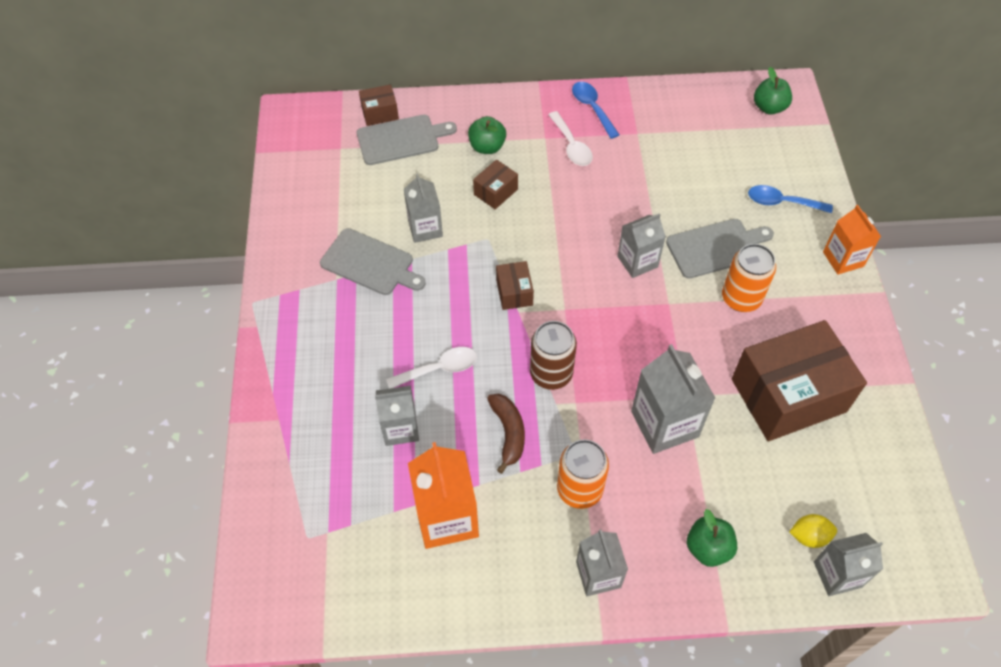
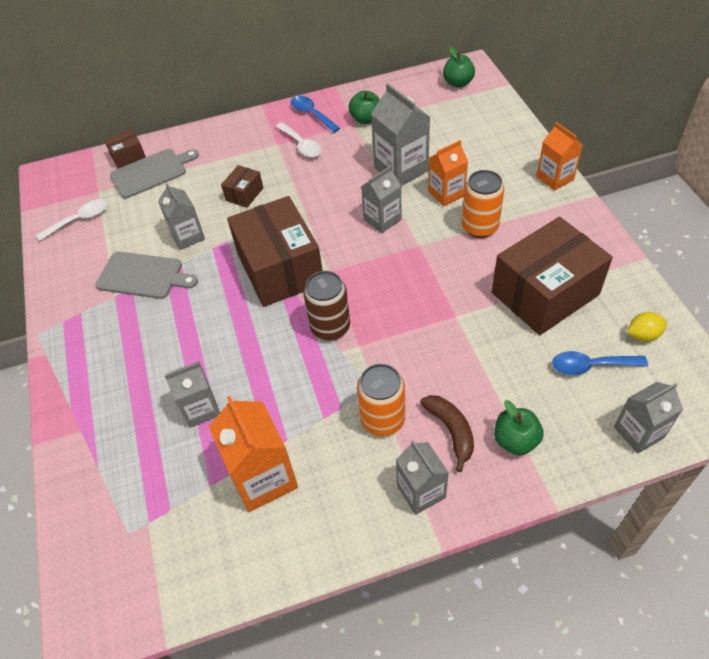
camera: 10 degrees left, 5 degrees down
white spoon [386,347,477,389] -> white spoon moved to [36,199,108,241]
green apple [468,116,506,154] -> green apple moved to [349,91,380,124]
brown banana [487,394,525,474] -> brown banana moved to [420,395,474,472]
brown box [496,261,534,310] -> brown box [227,196,323,307], size x2.27
grey carton [631,344,715,454] -> grey carton moved to [371,83,430,186]
grey cutting board [666,219,774,279] -> orange carton [428,140,468,206]
blue spoon [748,185,833,213] -> blue spoon moved to [552,351,648,375]
yellow lemon [789,514,837,548] -> yellow lemon moved to [627,312,667,342]

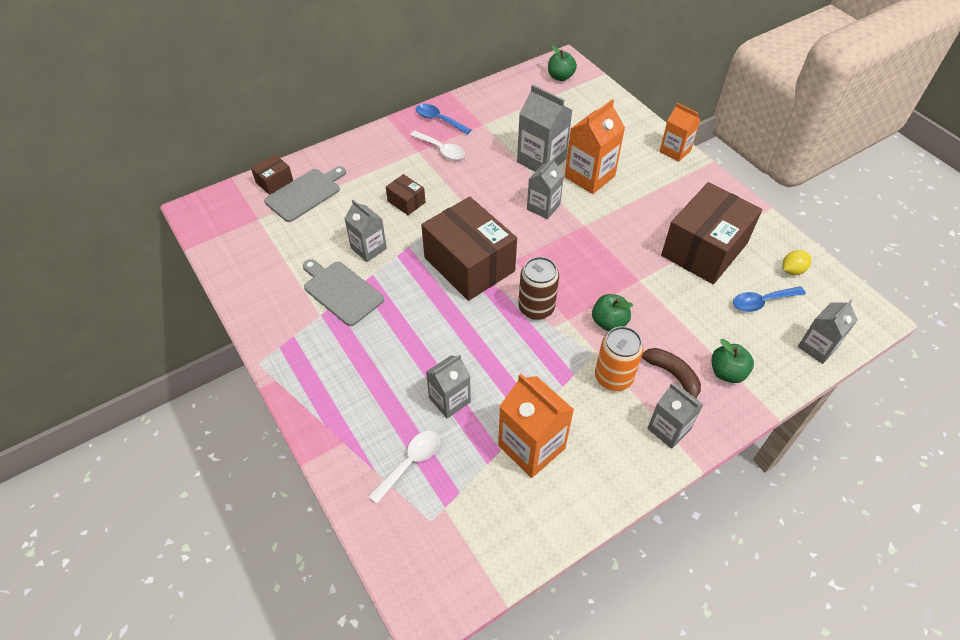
camera: 20 degrees left, 0 degrees up
white spoon [36,199,108,241] -> white spoon moved to [368,431,440,504]
grey cutting board [95,252,198,299] -> grey cutting board turned 135 degrees counterclockwise [303,259,384,326]
brown box [221,165,263,208] -> brown box turned 60 degrees counterclockwise [386,174,425,215]
green apple [349,91,380,124] -> green apple moved to [592,294,633,331]
orange carton [428,140,468,206] -> orange carton [565,99,625,194], size x1.53
orange can [462,170,504,238] -> none

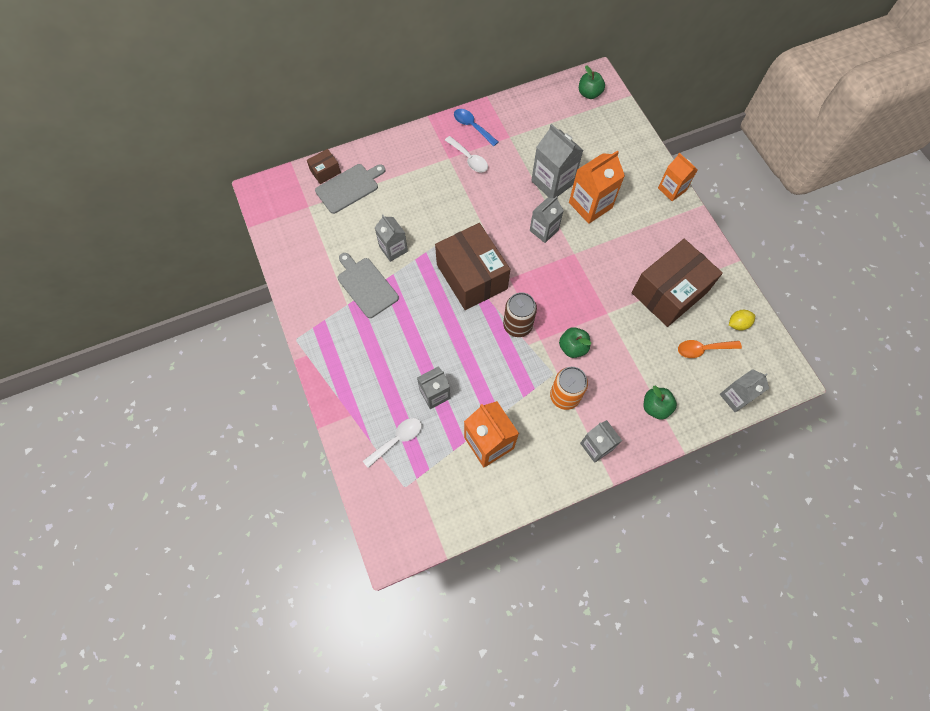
camera: 10 degrees right, 15 degrees up
brown box [386,174,425,215] -> none
brown banana [642,348,701,399] -> none
blue spoon [733,286,806,312] -> orange spoon [678,340,742,358]

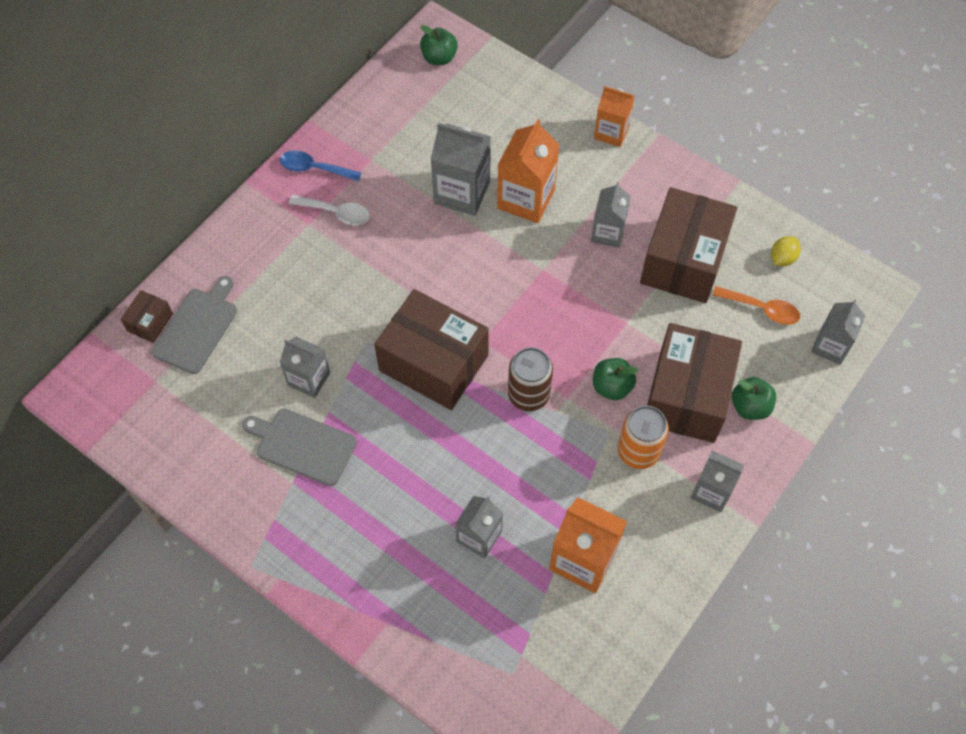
camera: 30 degrees left, 5 degrees down
white spoon [363,418,422,468] -> none
grey carton [530,196,564,243] -> grey carton moved to [591,182,631,248]
orange spoon [678,340,742,358] -> orange spoon turned 120 degrees counterclockwise [712,286,800,325]
none -> brown box [647,323,742,443]

